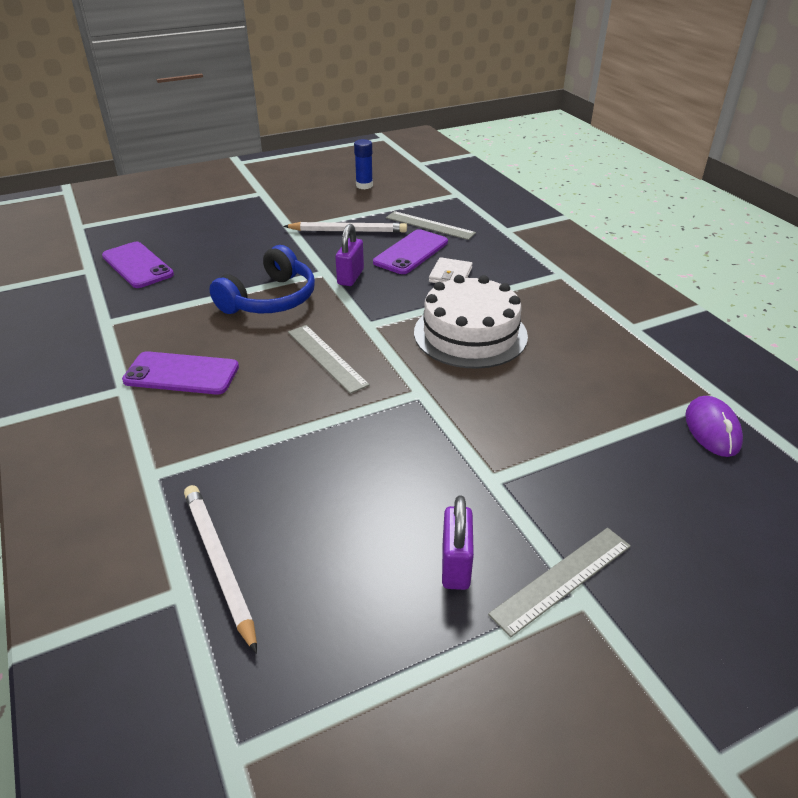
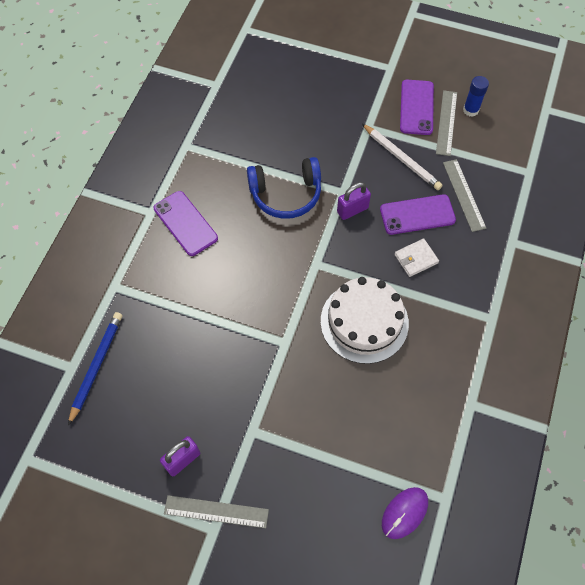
camera: 45 degrees right, 25 degrees up
purple phone [102,242,174,288] -> purple phone moved to [400,80,434,135]
white pencil [184,485,257,654] -> blue pencil [68,312,122,426]
grey ruler [288,325,370,394] -> grey ruler moved to [436,90,457,156]

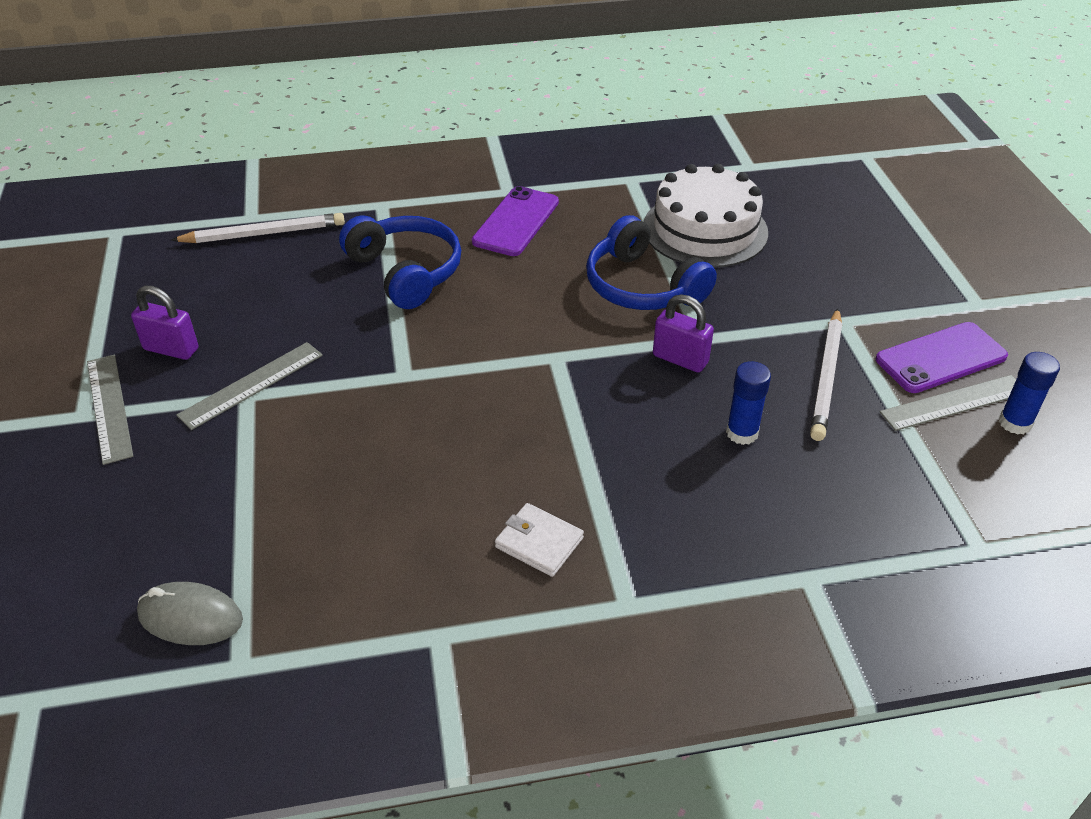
camera: 60 degrees right, 20 degrees down
blue pencil [68,312,122,426] -> white pencil [171,213,345,243]
white cake [321,277,409,364] -> white cake moved to [644,164,768,268]
purple phone [380,194,456,235] -> blue glue stick [726,361,771,445]
purple mouse [382,487,428,539] -> grey mouse [137,582,243,645]
white wallet [395,238,439,277] -> white wallet moved to [495,503,584,577]
grey ruler [443,159,486,232] -> grey ruler moved to [176,342,323,430]
none -> blue headphones [339,216,461,309]

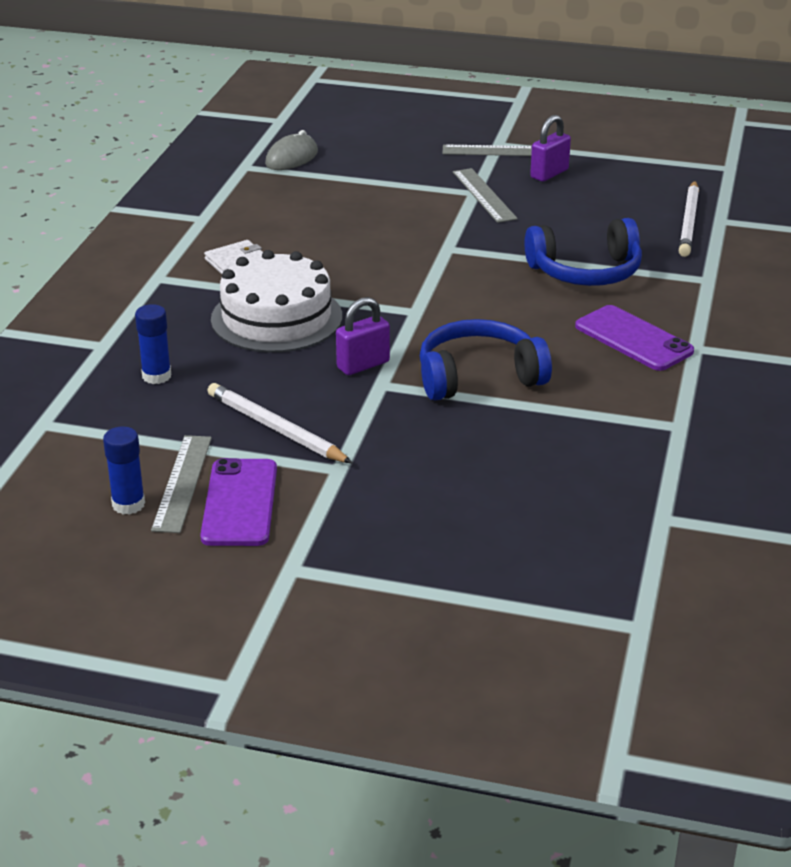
camera: 115 degrees right, 10 degrees down
white cake [644,164,768,268] -> white cake moved to [211,250,342,353]
blue glue stick [726,361,771,445] -> blue glue stick moved to [135,304,171,384]

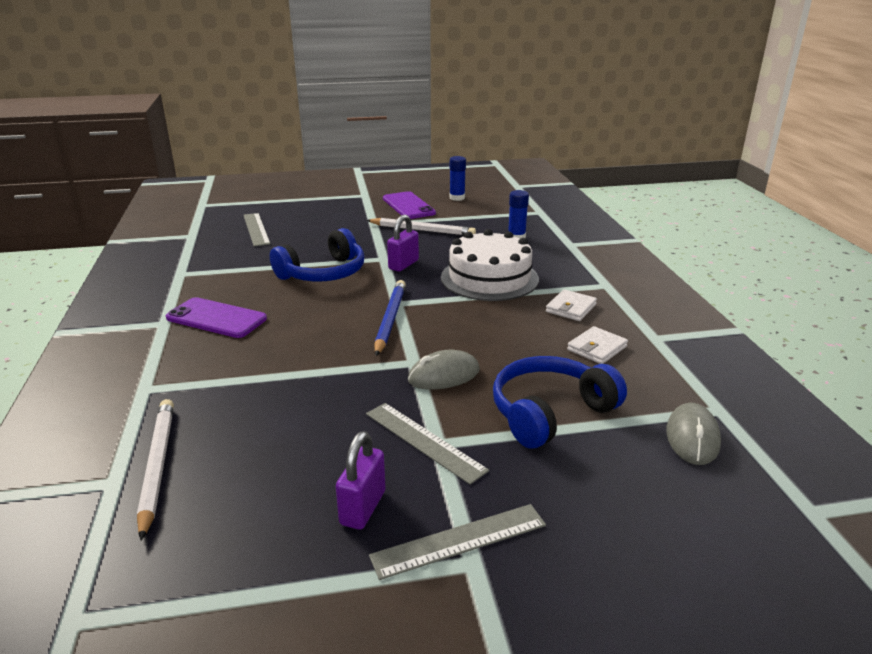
camera: 155 degrees right, 5 degrees down
grey ruler [151,435,212,533] -> grey ruler moved to [244,213,270,246]
blue headphones [524,218,642,286] -> blue headphones moved to [493,356,627,449]
none -> blue pencil [374,280,406,356]
none -> grey mouse [408,350,480,390]
none -> white wallet [567,326,628,364]

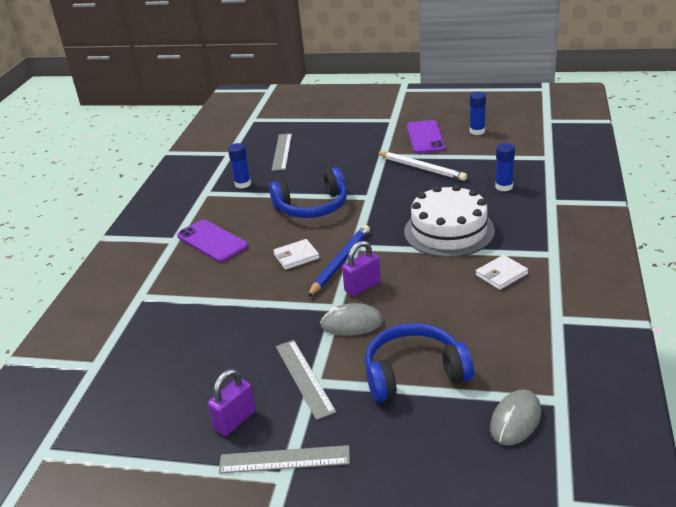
camera: 25 degrees right, 5 degrees up
white pencil [137,399,174,540] -> none
purple padlock [387,215,419,272] -> purple padlock moved to [342,241,381,296]
white wallet [567,326,628,364] -> white wallet moved to [273,239,319,270]
none -> blue glue stick [228,143,251,189]

